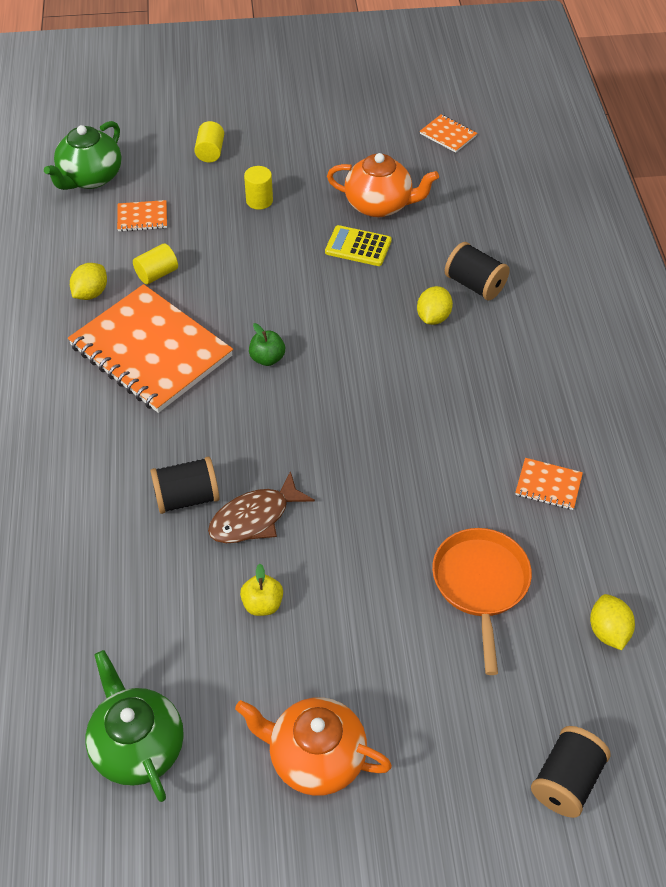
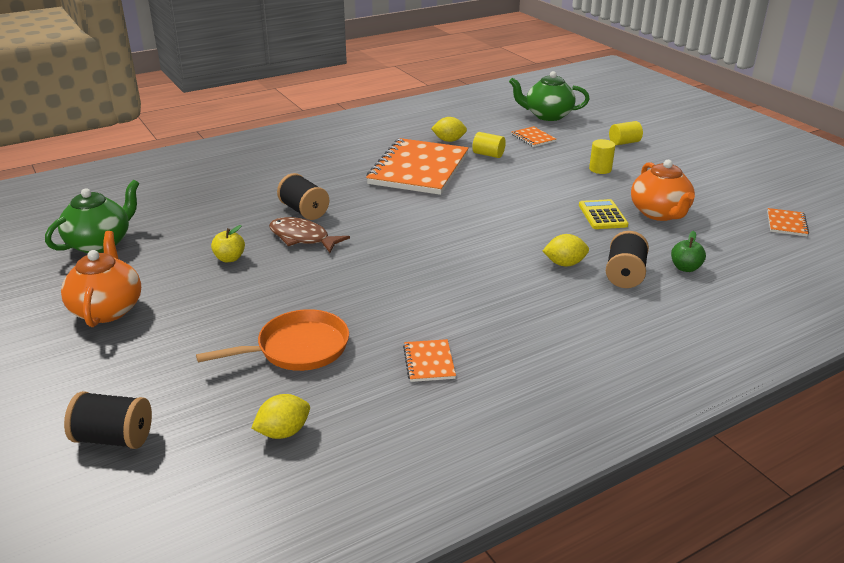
camera: 65 degrees right, 20 degrees down
green apple [249,323,285,366] -> green apple moved to [671,231,706,272]

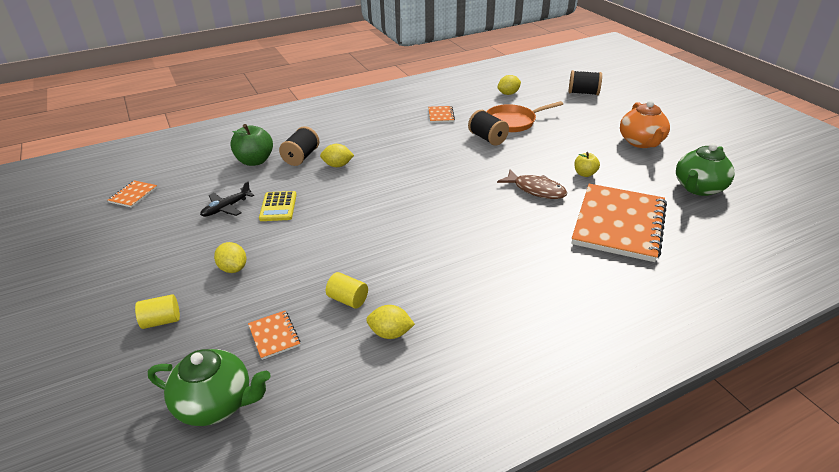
camera: 175 degrees left, 5 degrees up
black spool [277,173,329,220] -> black spool moved to [468,110,509,146]
orange notebook [366,138,469,195] -> orange notebook moved to [572,184,667,262]
yellow cylinder [589,139,615,174] -> yellow lemon [214,242,246,273]
orange teapot [631,160,695,221] -> black plane [200,181,254,217]
green apple [671,231,706,272] -> green apple [230,124,273,166], size x1.74

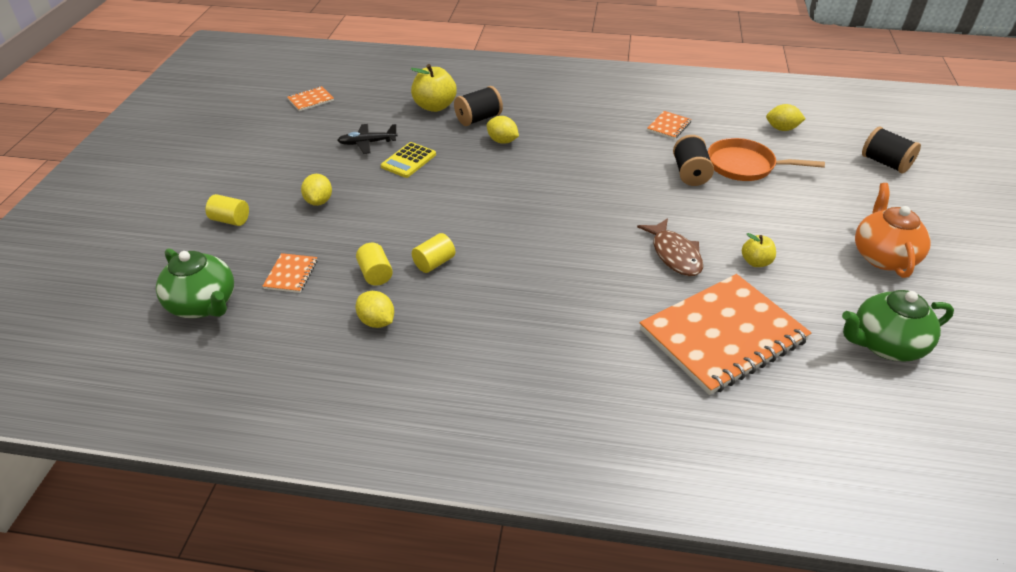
camera: 35 degrees right, 5 degrees up
green apple [230,124,273,166] -> yellow apple [411,64,457,112]
orange teapot [620,101,670,148] -> orange teapot turned 150 degrees clockwise [855,183,931,278]
none -> yellow cylinder [412,233,455,273]

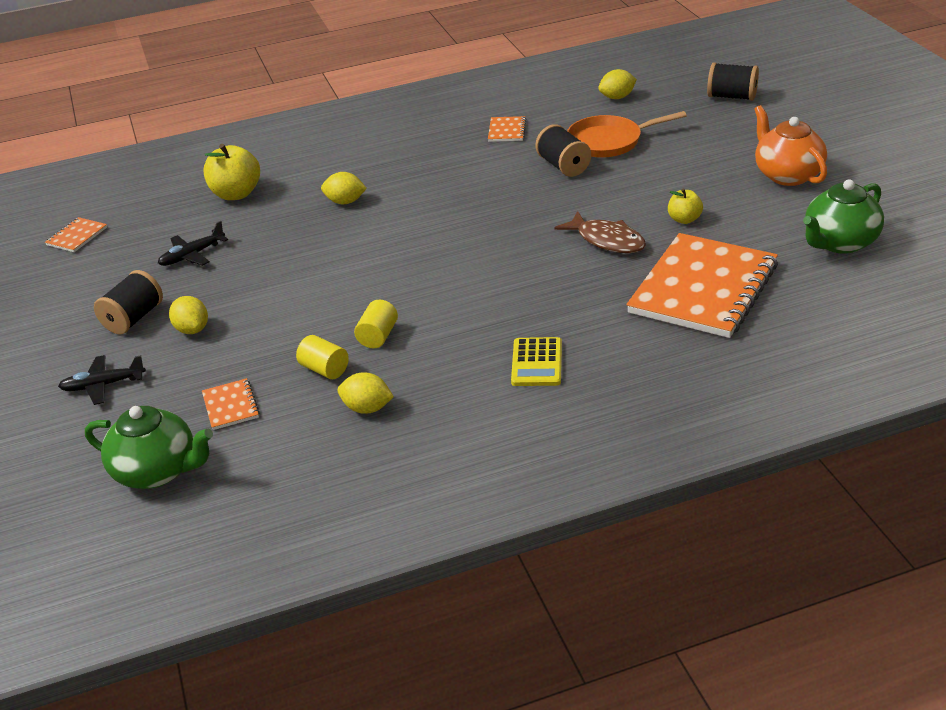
camera: 25 degrees left, 5 degrees down
yellow cylinder [206,194,249,226] -> black plane [58,355,146,405]
yellow calculator [381,142,436,178] -> yellow calculator moved to [511,337,562,386]
black spool [454,86,503,126] -> black spool moved to [94,270,163,334]

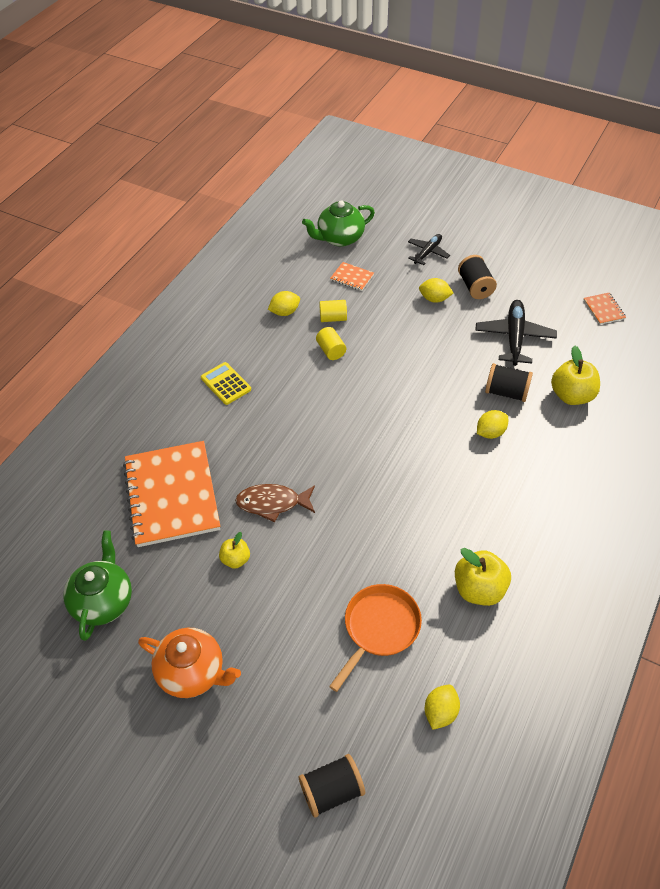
camera: 135 degrees right, 15 degrees up
black plane [158,221,228,266] -> black plane [475,300,557,366], size x1.60
orange notebook [488,116,526,142] -> yellow apple [455,548,511,606]
black spool [535,124,591,177] -> black spool moved to [485,363,533,402]

